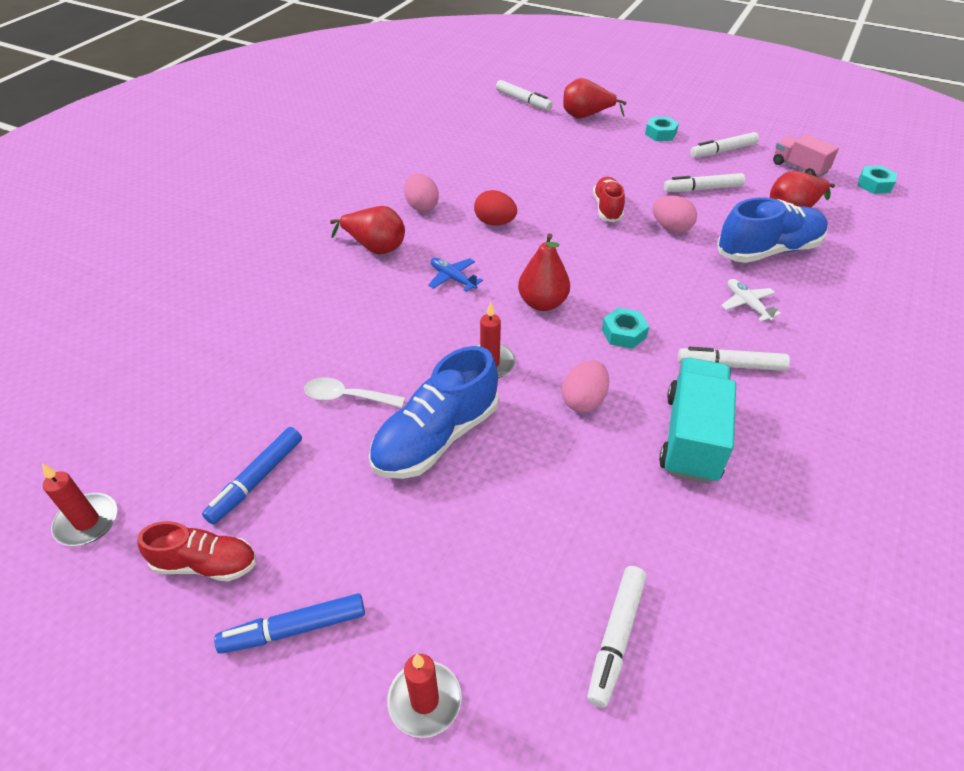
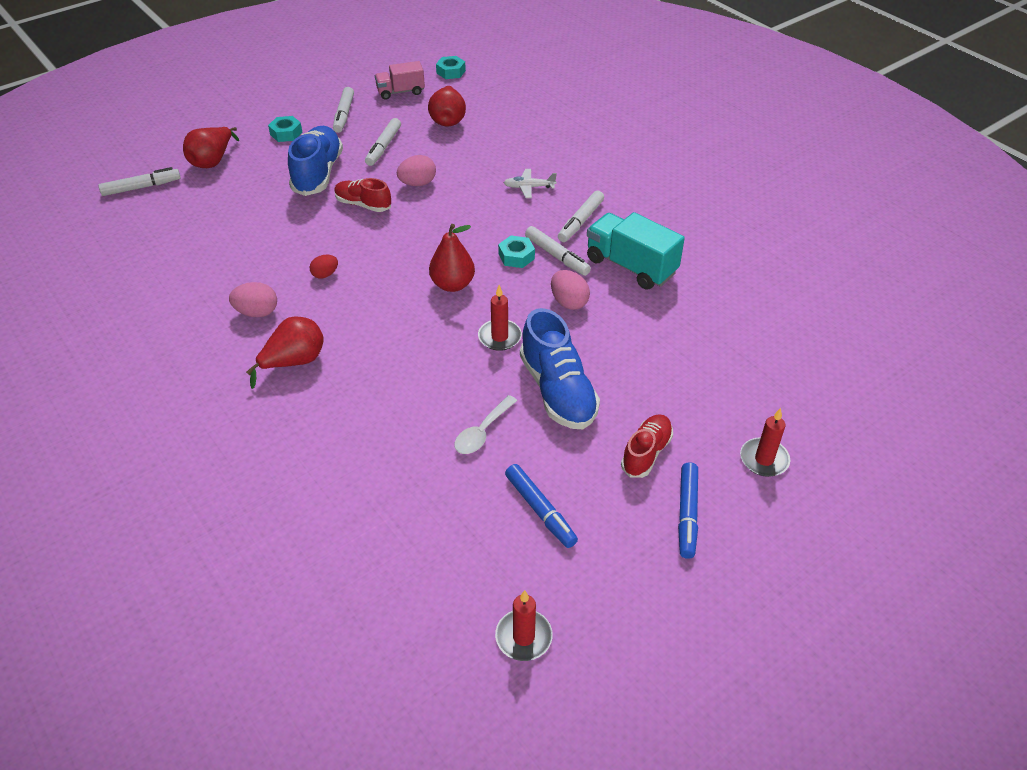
camera: 65 degrees left, 0 degrees up
red shoe [137,521,256,581] -> red shoe moved to [621,414,673,478]
blue plane [428,258,483,292] -> none
red egg [474,190,517,225] -> red egg [310,255,338,279], size x0.66
white marker [587,566,646,708] -> white marker moved to [525,226,591,276]
blue shoe [717,197,828,263] -> blue shoe moved to [288,126,343,196]

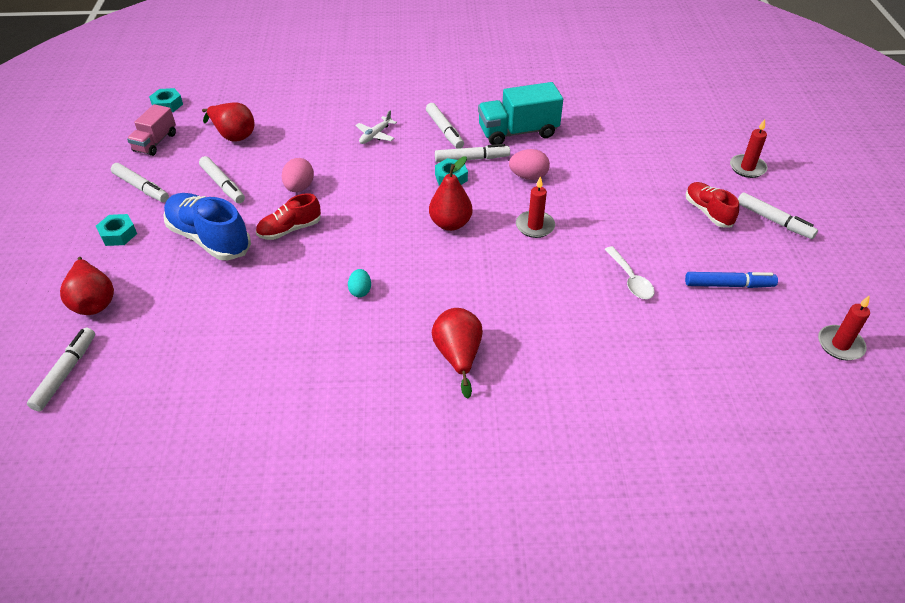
camera: 55 degrees left, 0 degrees up
pink egg [229,282,277,317] -> none
red egg [310,255,338,279] -> turquoise egg [348,269,371,297]
blue shoe [520,308,600,429] -> none
blue marker [678,462,698,559] -> white marker [738,192,818,239]

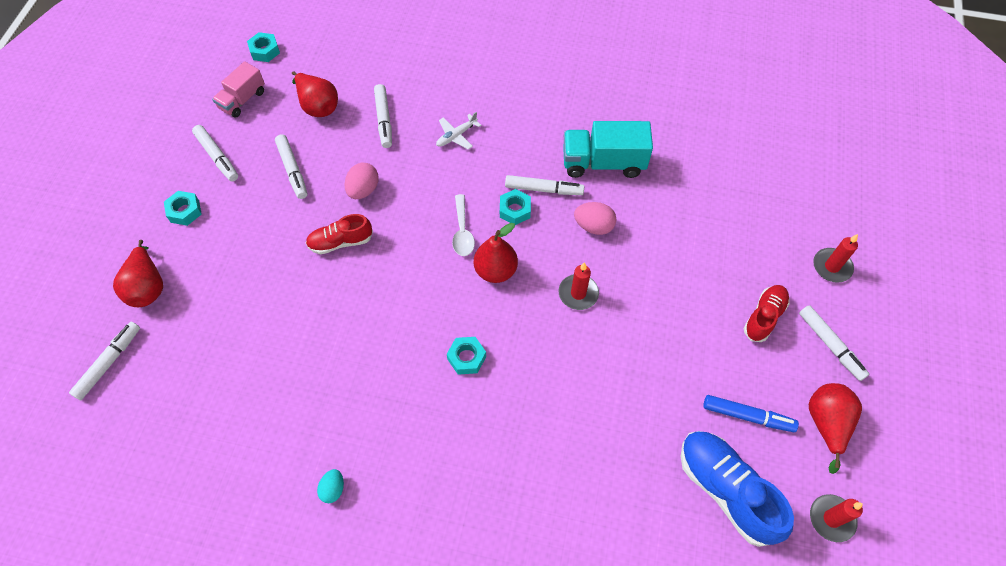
camera: 15 degrees right, 15 degrees up
blue shoe [163,193,251,260] -> blue shoe moved to [680,431,794,547]
turquoise egg [348,269,371,297] -> turquoise egg moved to [317,469,344,503]
white marker [426,103,464,149] -> white marker moved to [374,84,392,148]
red pear [432,308,483,398] -> red pear moved to [809,383,862,474]
white spoon [604,246,655,299] -> white spoon moved to [452,194,475,256]
red shoe [686,182,739,227] -> red shoe turned 45 degrees clockwise [744,285,790,342]
none -> turquoise nut [447,337,486,375]

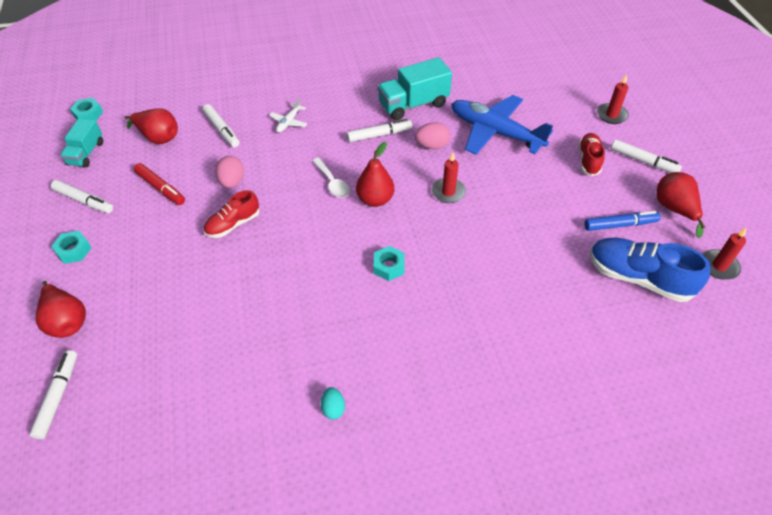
camera: 25 degrees left, 10 degrees down
pink truck [212,61,265,118] -> turquoise truck [60,118,103,168]
white marker [275,134,307,199] -> red marker [134,163,185,205]
turquoise nut [500,189,531,225] -> none
none -> blue plane [451,95,553,155]

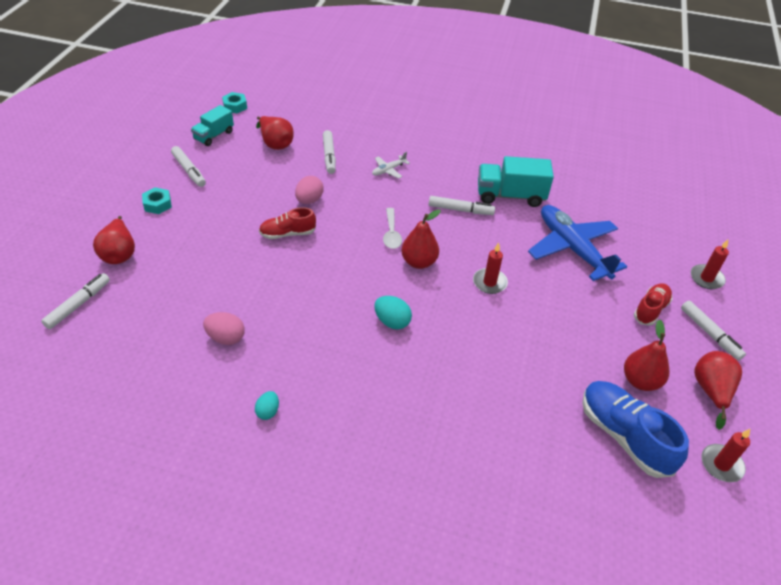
camera: 25 degrees right, 5 degrees down
red marker [134,163,185,205] -> none
turquoise nut [374,246,405,281] -> turquoise egg [374,296,412,329]
pink egg [415,122,450,149] -> pink egg moved to [203,312,245,345]
blue marker [585,211,660,231] -> red pear [624,319,669,391]

